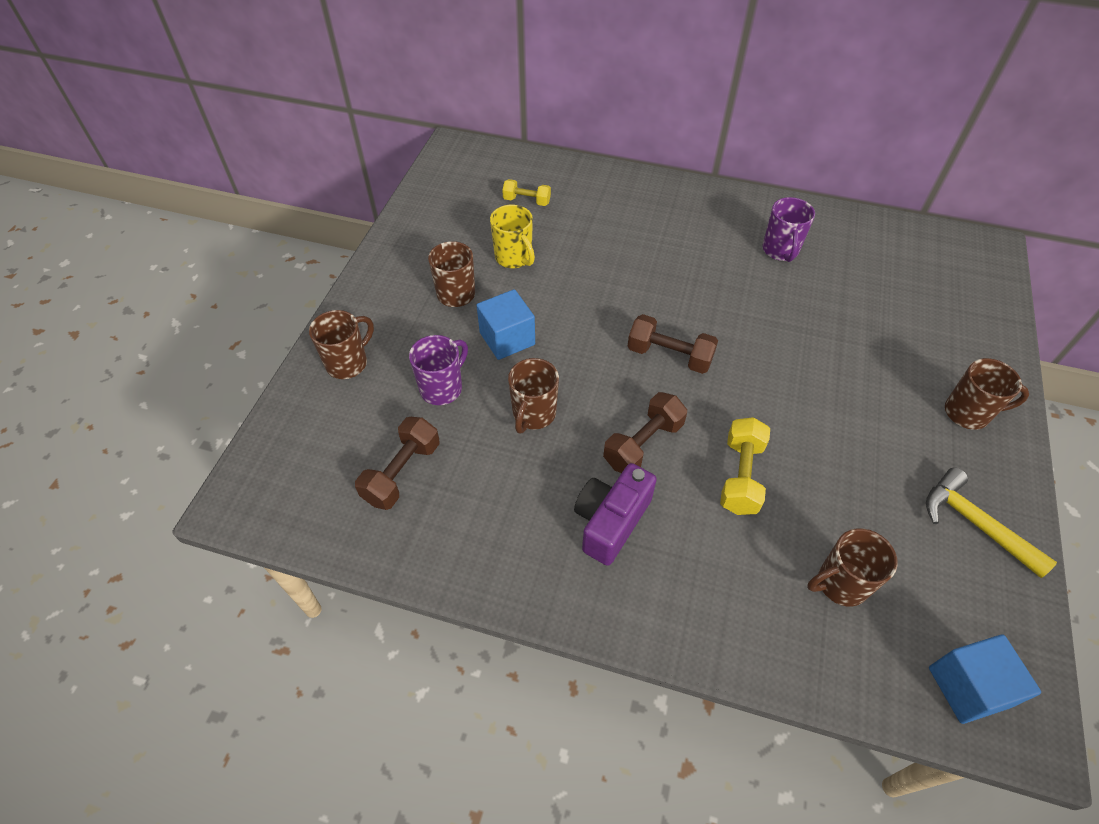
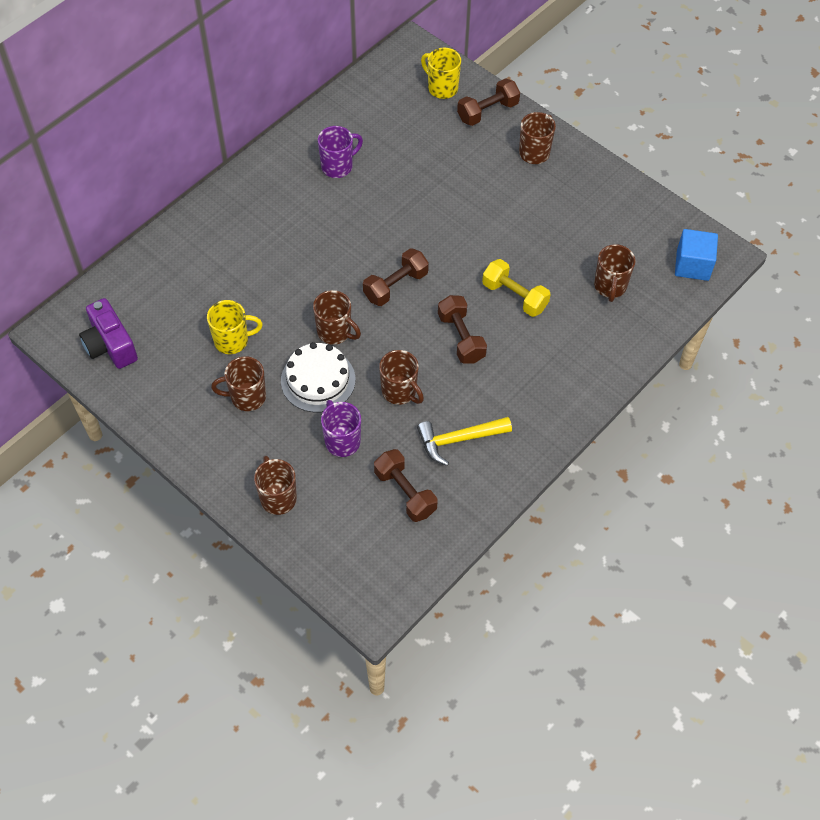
camera: 65 degrees left, 5 degrees up
blue cube [476,289,535,360] -> white cake [281,342,355,412]
yellow dumbbell [502,179,551,206] -> none
purple camera [574,463,657,566] -> purple camera moved to [79,298,138,369]
purple mug [762,197,815,262] -> purple mug turned 60 degrees counterclockwise [318,126,363,178]
yellow hammer [926,467,1057,578] -> yellow hammer moved to [417,417,512,466]
none -> brown mug [313,290,361,345]
none -> yellow mug [421,48,461,99]
none -> brown dumbbell [457,78,520,126]

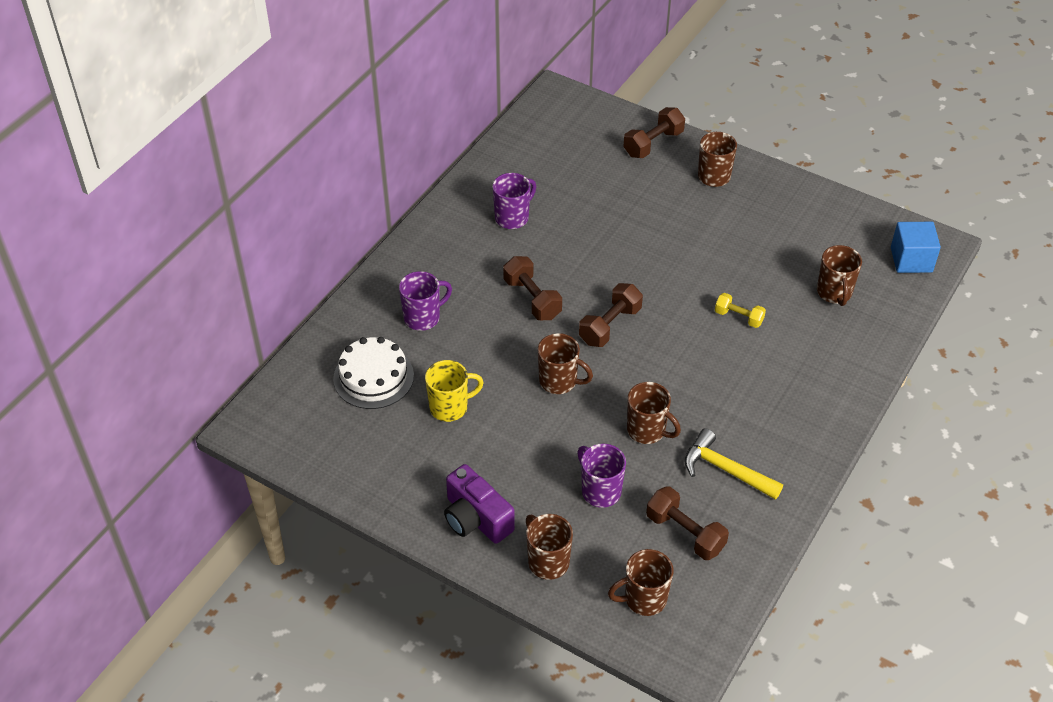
camera: 10 degrees left, 10 degrees down
purple camera [79,298,138,369] -> purple camera moved to [444,464,515,544]
brown mug [211,356,266,411] -> brown mug moved to [608,549,674,616]
white cake [281,342,355,412] -> white cake moved to [333,337,414,409]
yellow hammer [417,417,512,466] -> yellow hammer turned 60 degrees clockwise [684,428,783,500]
yellow mug [421,48,461,99] -> none
brown dumbbell [438,295,487,364] -> brown dumbbell moved to [503,256,562,320]
yellow dumbbell [482,259,551,317] -> yellow dumbbell [715,293,766,328], size x0.66
none -> purple mug [399,271,452,331]

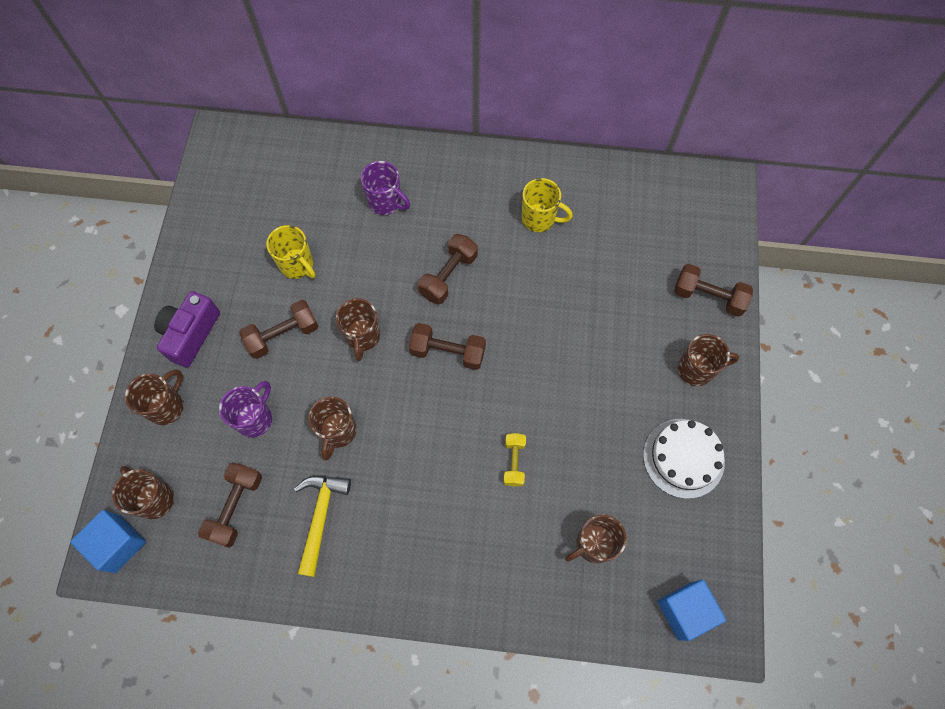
camera: 65 degrees right, 20 degrees up
white cake [333,337,414,409] -> white cake moved to [643,419,725,499]
purple mug [492,173,536,229] -> yellow mug [522,178,573,232]
none -> blue cube [70,510,146,573]
none -> brown dumbbell [239,300,318,359]

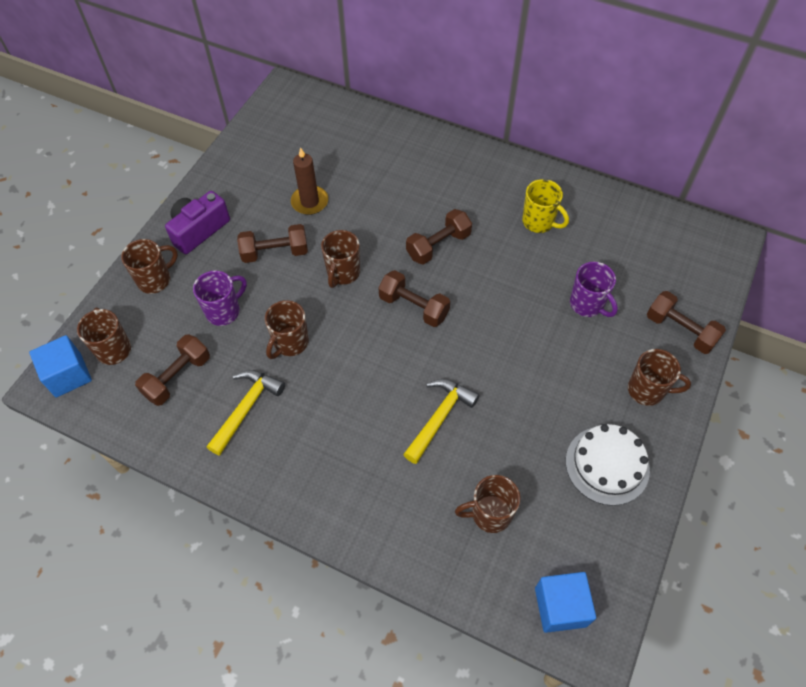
camera: 20 degrees right, 10 degrees down
yellow mug [266,225,316,279] -> brown candle [291,147,328,215]
purple mug [361,161,410,215] -> purple mug moved to [570,262,618,317]
yellow dumbbell [504,433,526,487] -> yellow hammer [403,379,479,464]

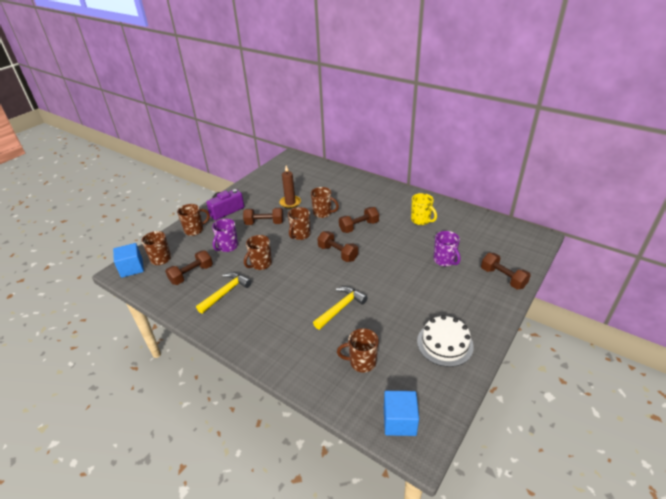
camera: 10 degrees right, 20 degrees down
purple mug [193,271,247,326] -> purple mug turned 150 degrees clockwise [212,219,238,252]
brown mug [628,349,691,406] -> brown mug moved to [311,187,339,218]

